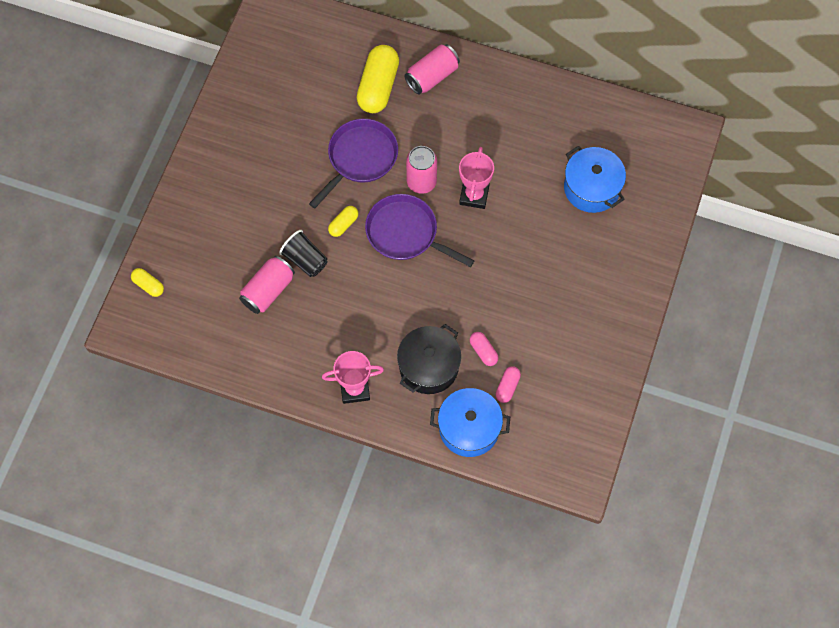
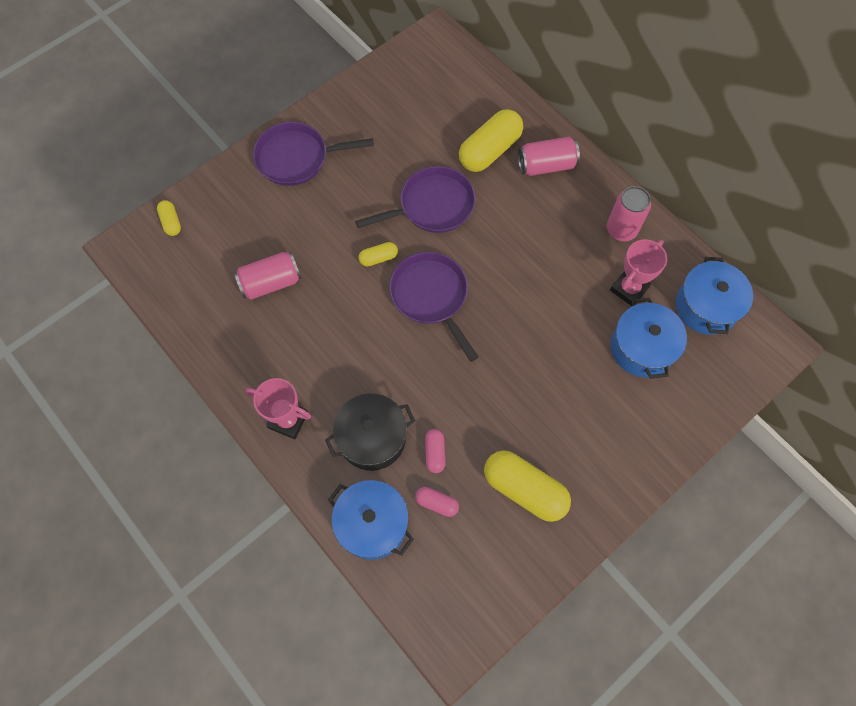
camera: 30 degrees right, 0 degrees up
black cup [279,230,328,277] -> none
pink can [406,146,437,194] -> pink can moved to [607,186,651,241]
pink trophy [459,147,494,209] -> pink trophy moved to [610,239,667,306]
pink capsule [496,366,521,403] -> pink capsule turned 60 degrees clockwise [415,487,459,517]
none -> purple pan [253,122,374,186]
none -> yellow capsule [484,451,571,522]
none -> blue pot [676,257,753,335]

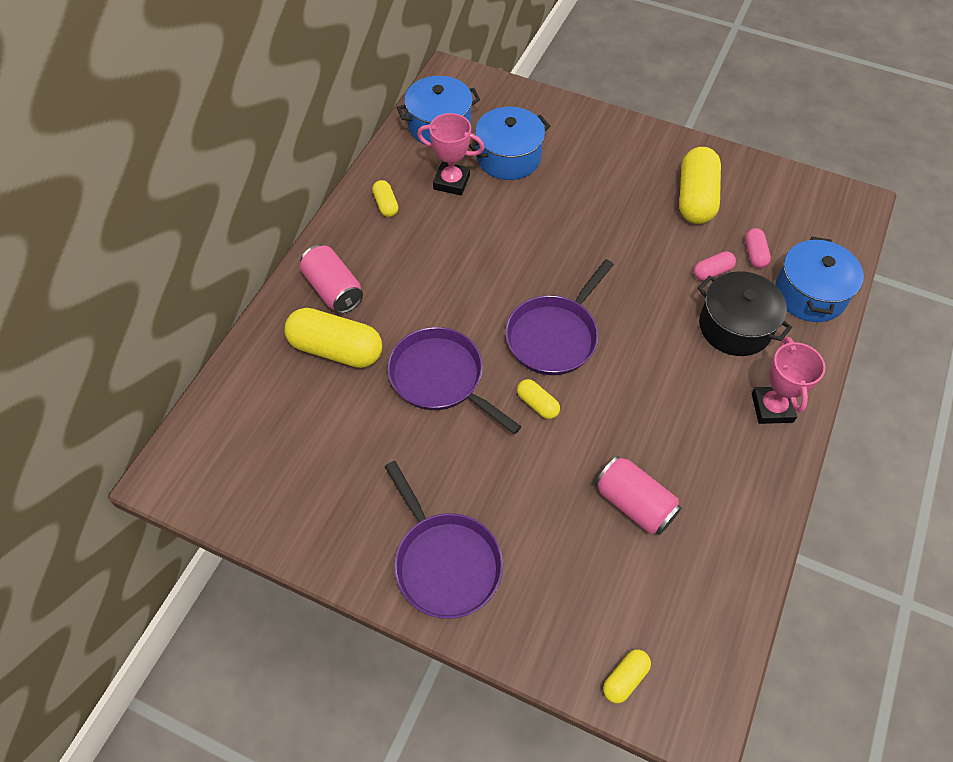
camera: 115 degrees left, 10 degrees down
pink can [607,186,651,241] -> yellow capsule [372,180,398,217]

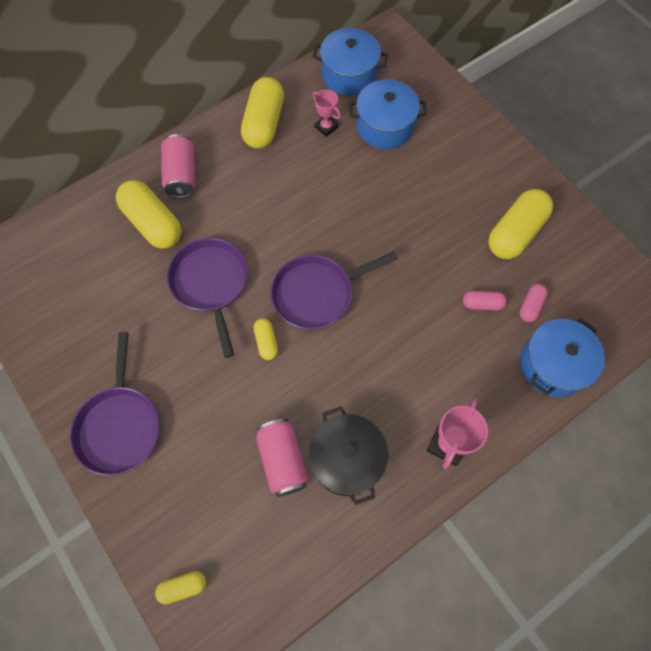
camera: 30 degrees right, 10 degrees up
yellow capsule [372,180,398,217] -> yellow capsule [241,77,284,149], size x2.05
pink trophy [417,113,484,195] -> pink trophy [312,89,341,137], size x0.65
black pot [698,271,792,356] -> black pot moved to [308,406,389,505]

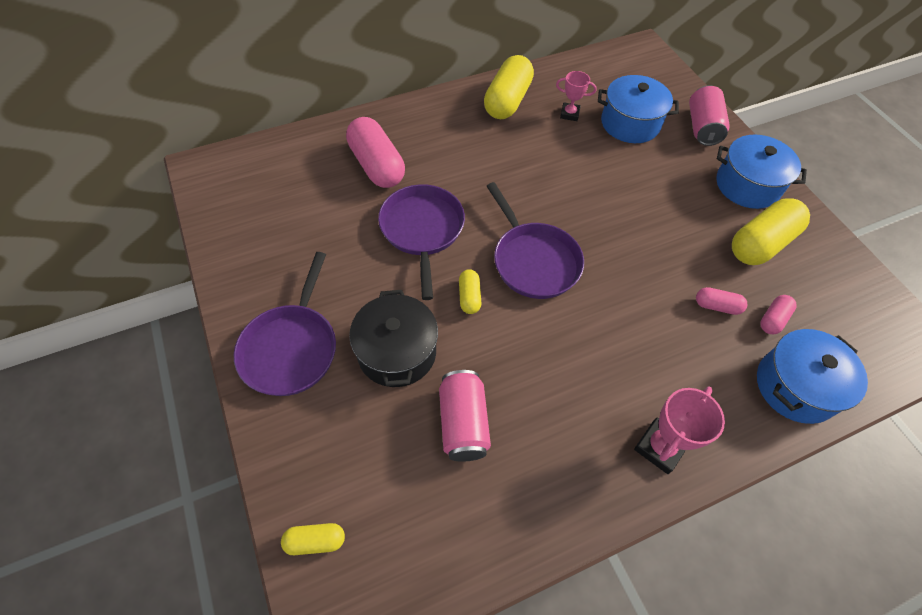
camera: 10 degrees right, 10 degrees down
yellow capsule [116,180,182,249] -> pink capsule [346,117,405,188]
pink can [161,134,195,198] -> pink can moved to [689,85,730,146]
purple pan [271,251,398,330] -> purple pan turned 105 degrees counterclockwise [487,182,584,299]
black pot [308,406,389,505] -> black pot moved to [349,290,438,387]
blue pot [312,28,388,96] -> blue pot moved to [716,135,807,209]
pink trophy [312,89,341,137] -> pink trophy turned 45 degrees counterclockwise [556,71,597,121]

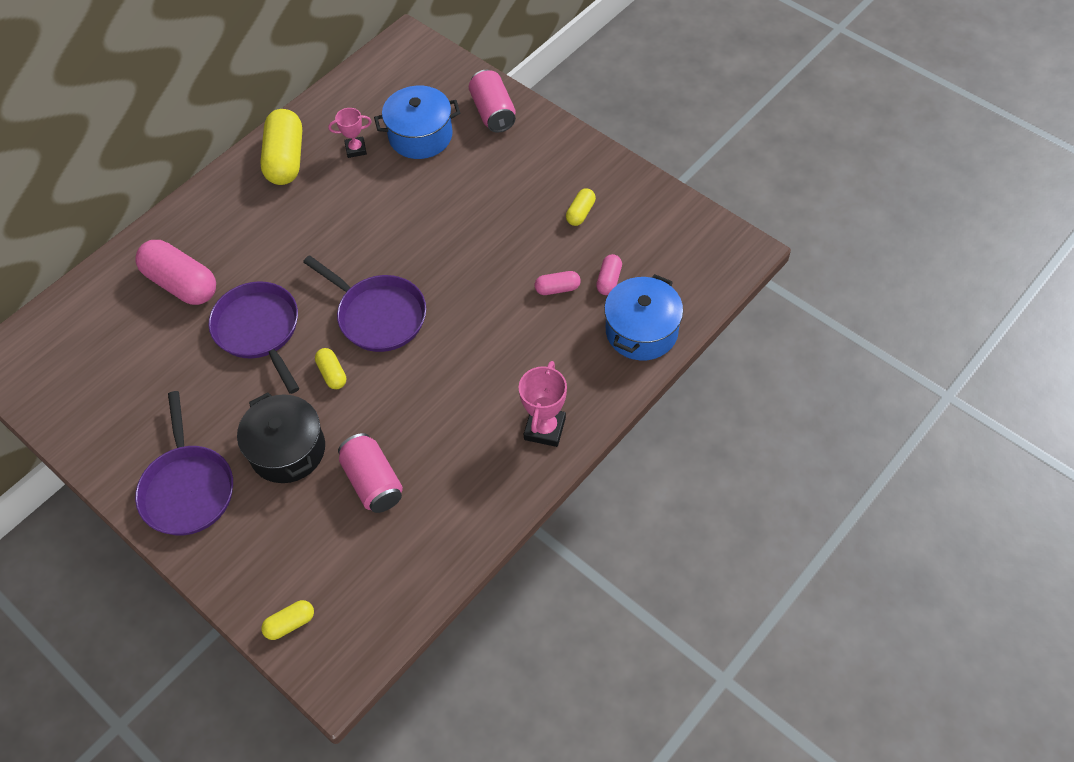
camera: 20 degrees left, 0 degrees up
blue pot [716,135,807,209] -> none
yellow capsule [732,198,810,265] -> yellow capsule [566,189,596,226], size x0.49

